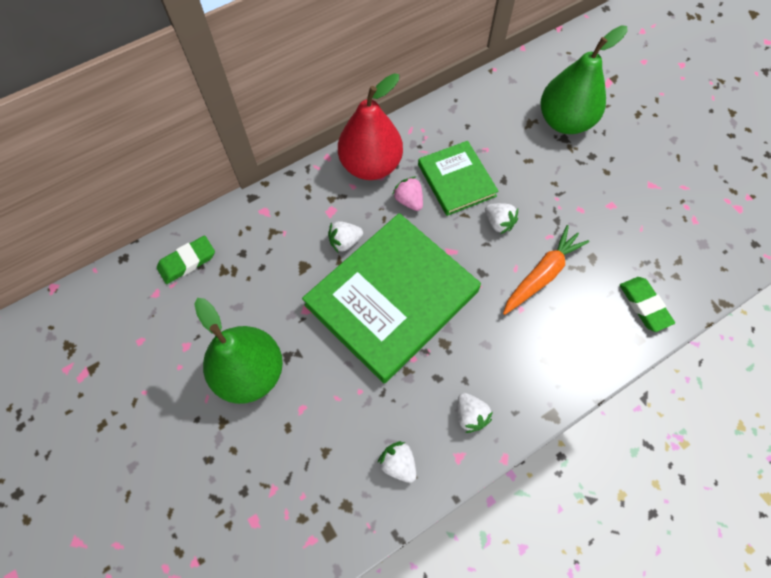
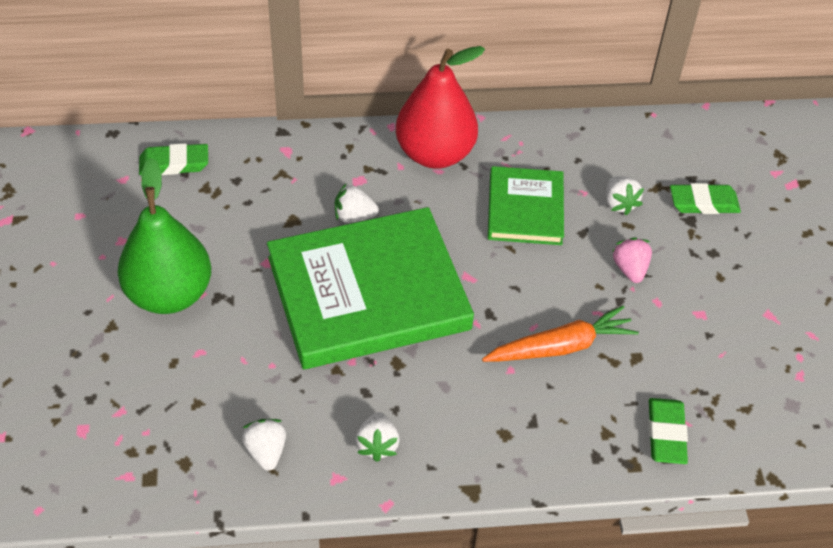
camera: 25 degrees right, 15 degrees down
pink strawberry [392,177,423,211] -> pink strawberry moved to [612,237,652,283]
white strawberry [485,203,518,234] -> white strawberry moved to [606,176,644,215]
green pear [540,25,627,134] -> green eraser [670,183,741,214]

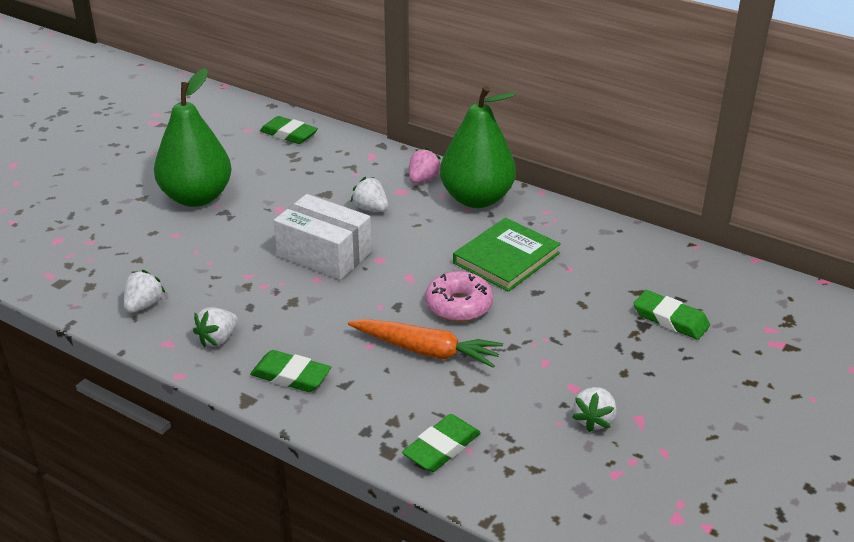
camera: 40 degrees right, 15 degrees down
green book [267,207,474,369] -> white box [274,194,372,280]
red pear [396,46,485,169] -> green pear [440,86,516,208]
white strawberry [606,176,644,215] -> white strawberry moved to [572,387,617,432]
pink strawberry [612,237,652,283] -> pink strawberry moved to [409,147,441,183]
none -> green eraser [250,350,331,392]
none -> pink donut [425,271,493,322]

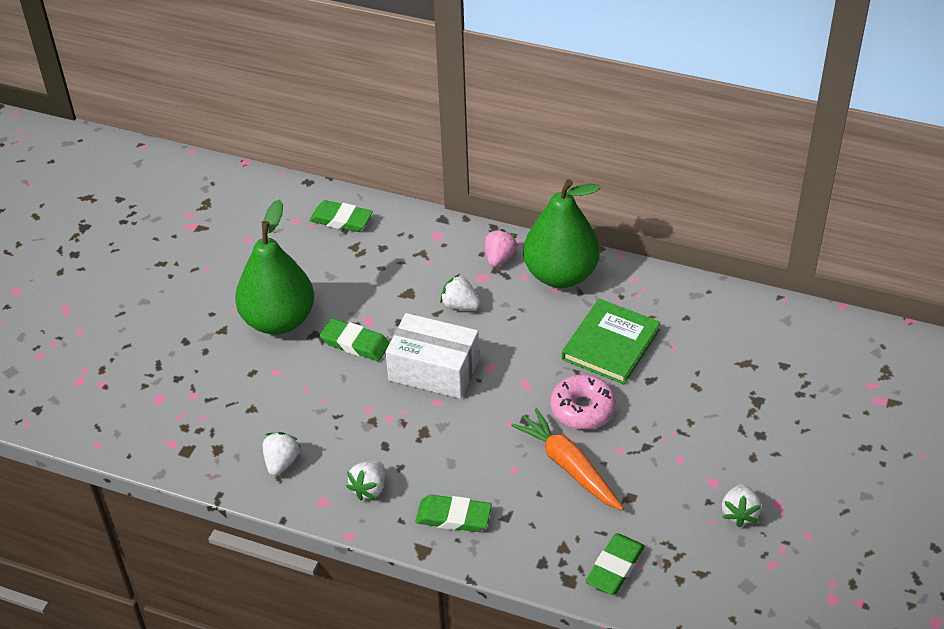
camera: 10 degrees left, 10 degrees up
orange carrot [348,319,503,368] -> orange carrot turned 135 degrees counterclockwise [511,408,624,510]
green eraser [633,290,710,340] -> green eraser moved to [320,318,390,361]

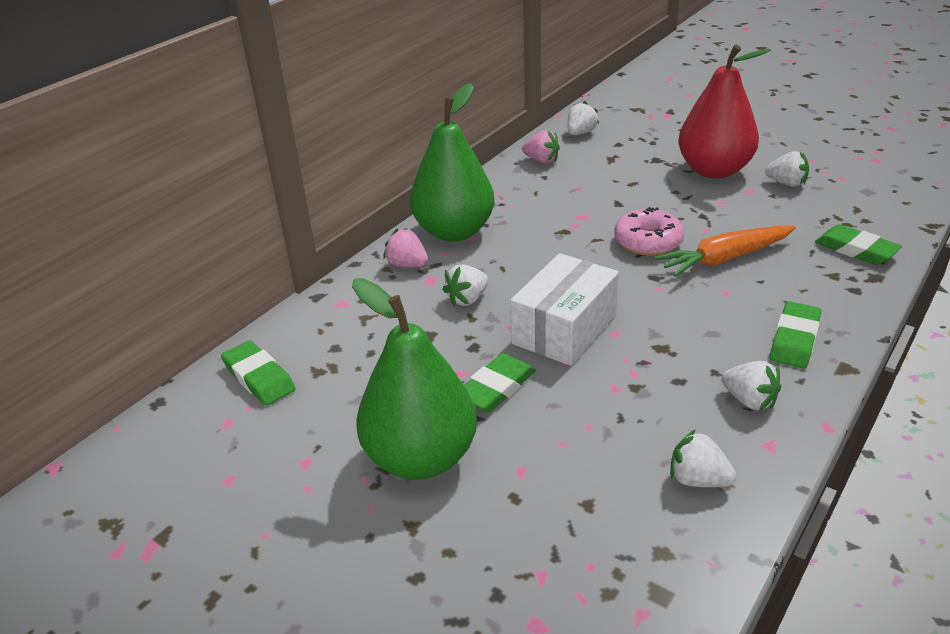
camera: 75 degrees left, 10 degrees down
green eraser [309,200,373,232] -> green eraser turned 75 degrees counterclockwise [221,340,296,406]
green book [562,299,660,384] -> none
none -> pink strawberry [522,130,560,163]
none -> white strawberry [568,101,599,135]
none -> red pear [678,45,771,179]

